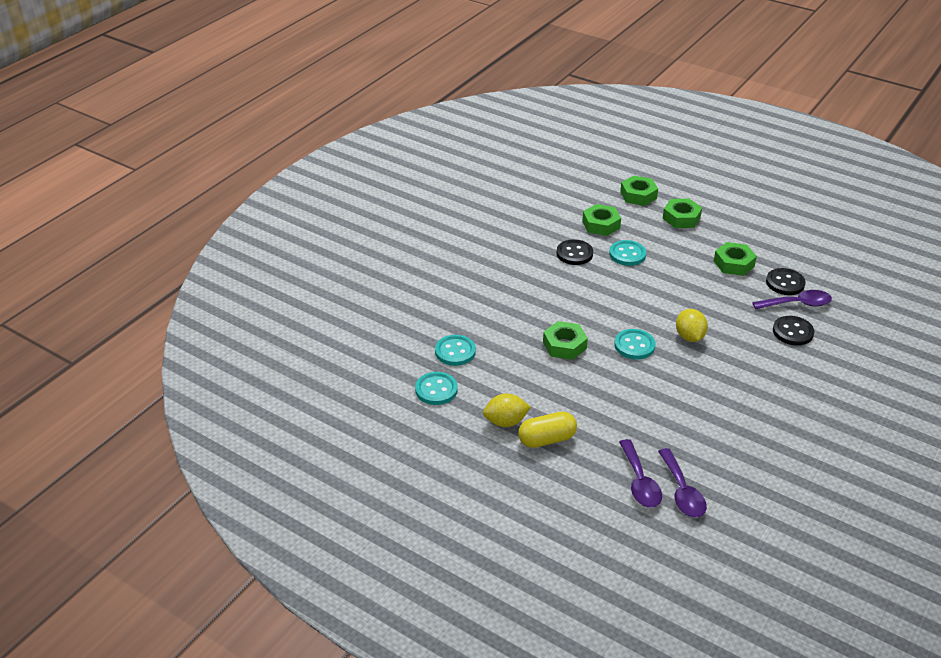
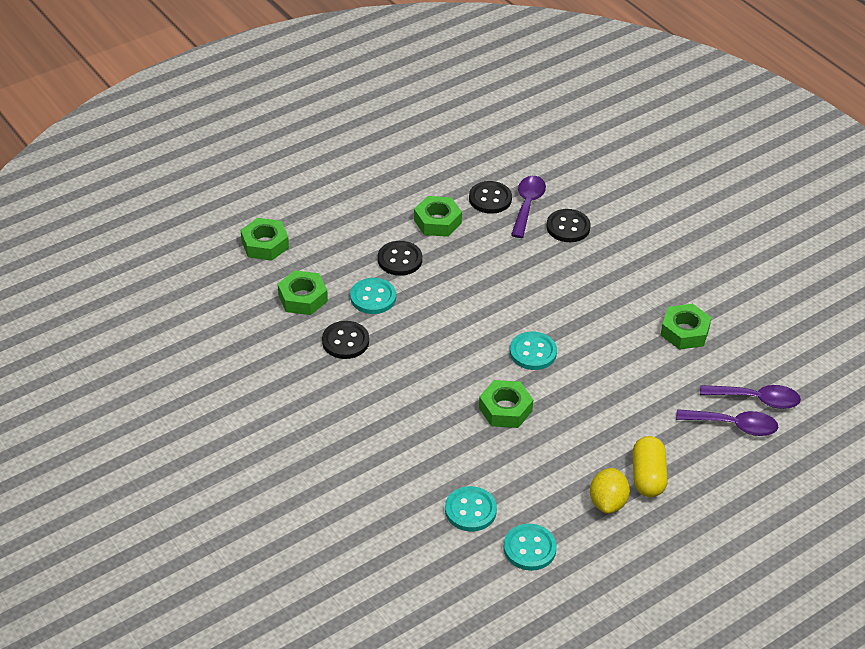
camera: 70 degrees left, 5 degrees up
green nut [663,199,702,228] -> green nut moved to [661,304,712,350]
yellow lemon [676,309,708,342] -> none
none -> black button [378,241,422,276]

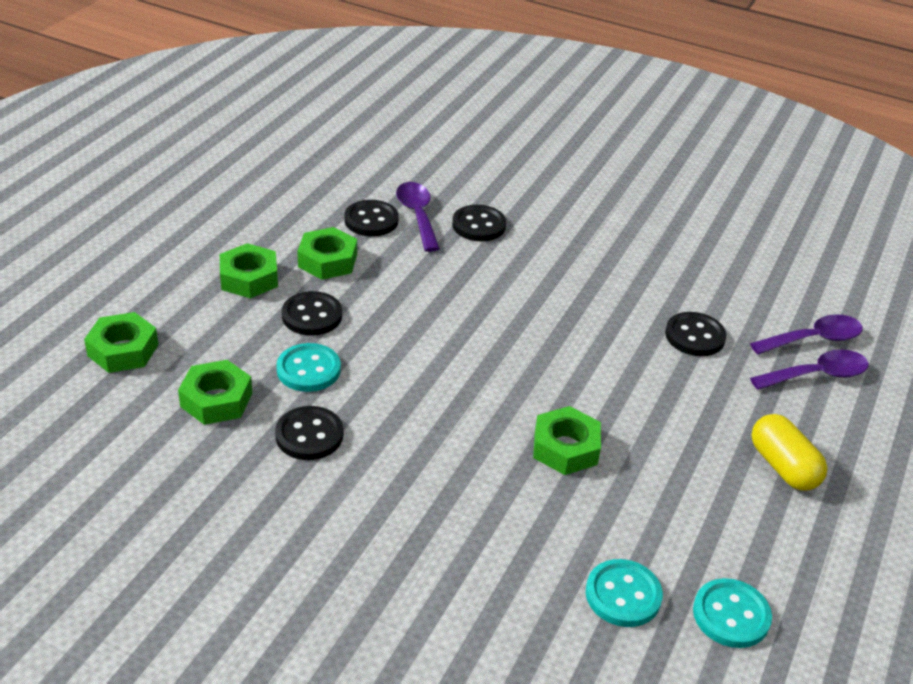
camera: 30 degrees left, 5 degrees down
turquoise button [510,331,557,370] -> none
yellow lemon [590,468,630,514] -> none
green nut [661,304,712,350] -> green nut moved to [220,243,278,298]
none -> black button [665,312,726,356]

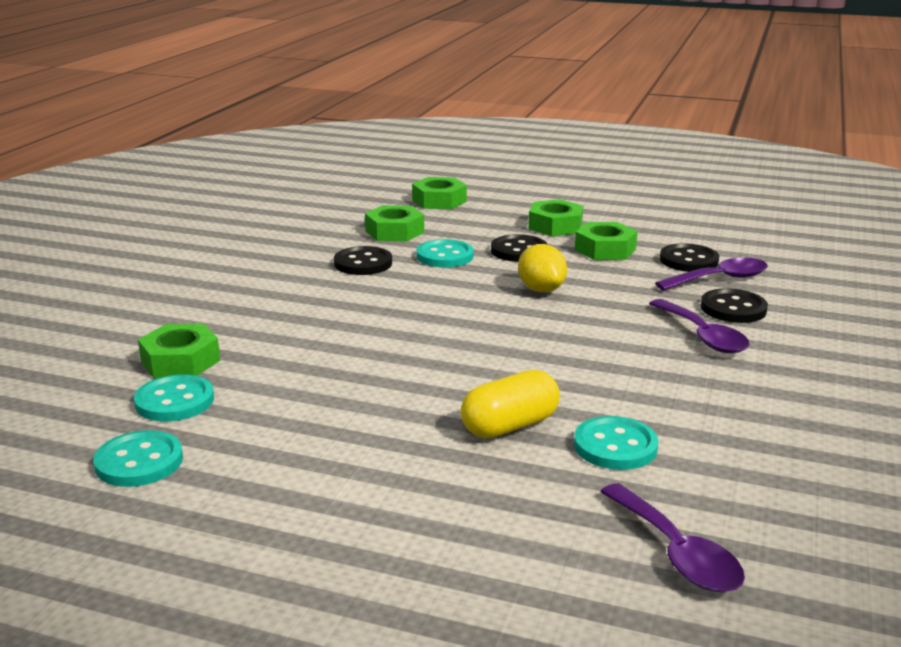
camera: 85 degrees right, 15 degrees down
green nut [533,406,601,475] -> green nut moved to [138,324,220,378]
black button [665,312,726,356] -> turquoise button [574,416,658,470]
purple spoon [750,349,869,390] -> purple spoon moved to [649,299,750,353]
yellow capsule [752,414,828,491] -> yellow capsule moved to [461,370,560,438]
none -> yellow lemon [518,244,567,292]

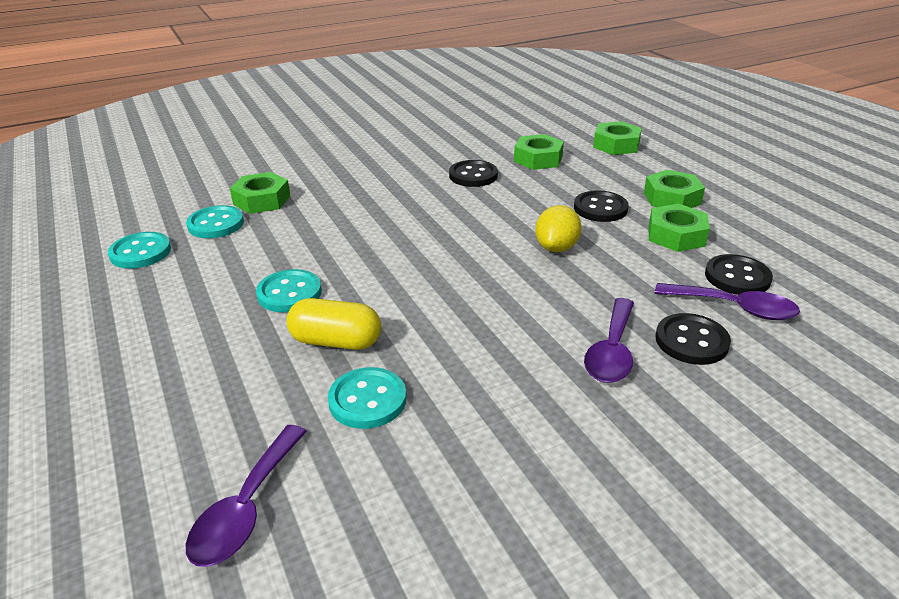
camera: 45 degrees right, 10 degrees up
turquoise button [416,239,474,267] -> turquoise button moved to [256,269,322,312]

